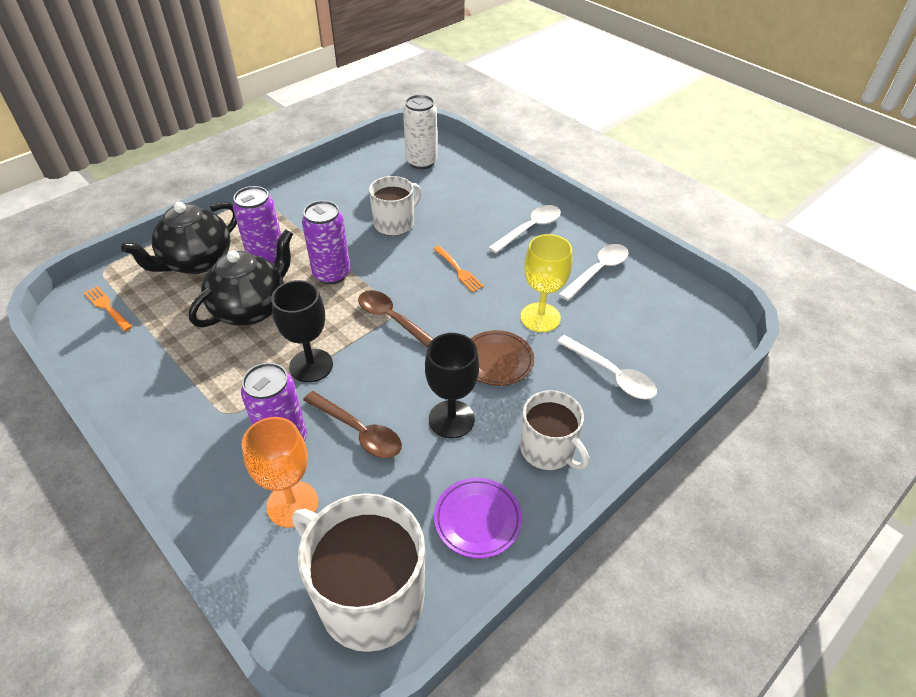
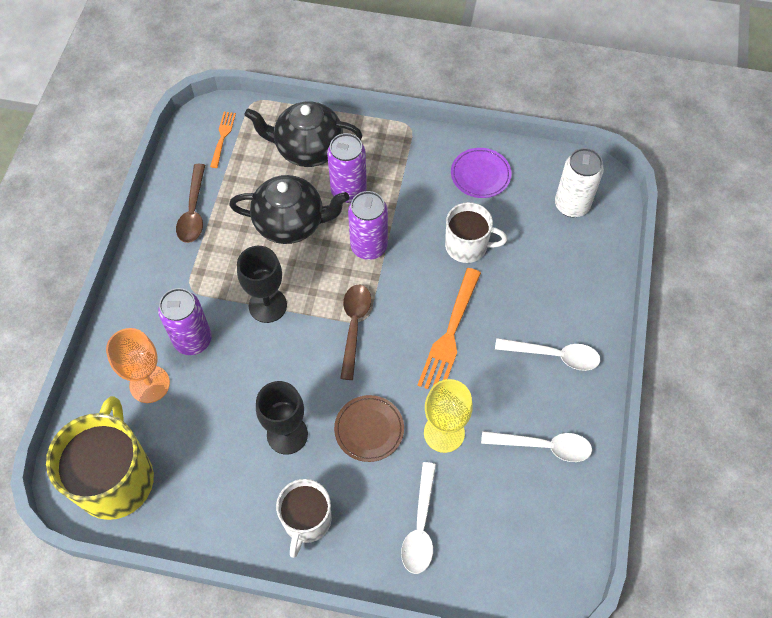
camera: 55 degrees right, 15 degrees up
white mug [293,493,425,652] -> yellow mug [46,396,154,520]
brown spoon [303,391,402,458] -> brown spoon moved to [176,164,205,243]
orange fork [433,246,484,292] -> orange fork [417,268,481,389], size x1.81
purple plate [434,478,522,558] -> purple plate moved to [451,148,512,198]

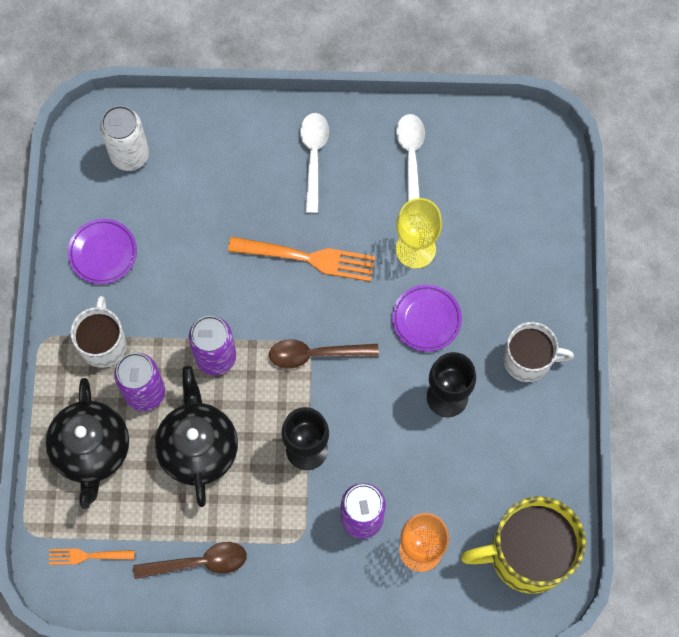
camera: 100 degrees left, 10 degrees up
brown plate [334,395,404,462] -> purple plate [392,285,462,352]
white spoon [401,462,436,574] -> none
white mug [445,202,507,263] -> white mug moved to [70,296,127,368]

